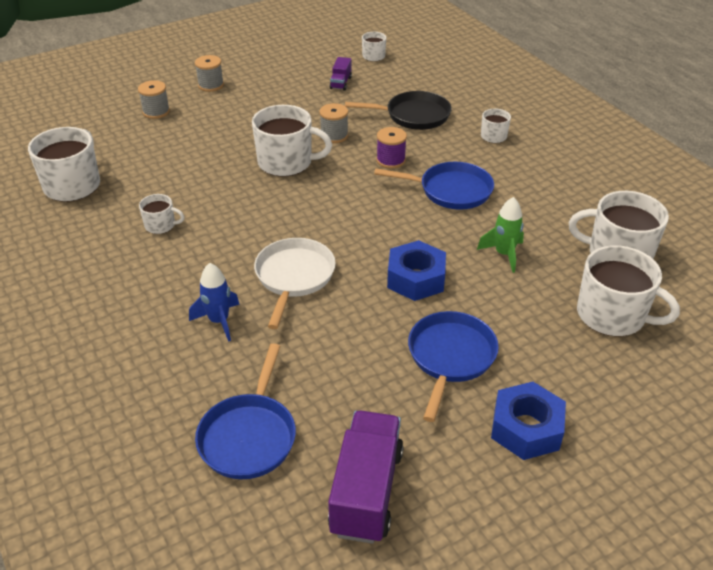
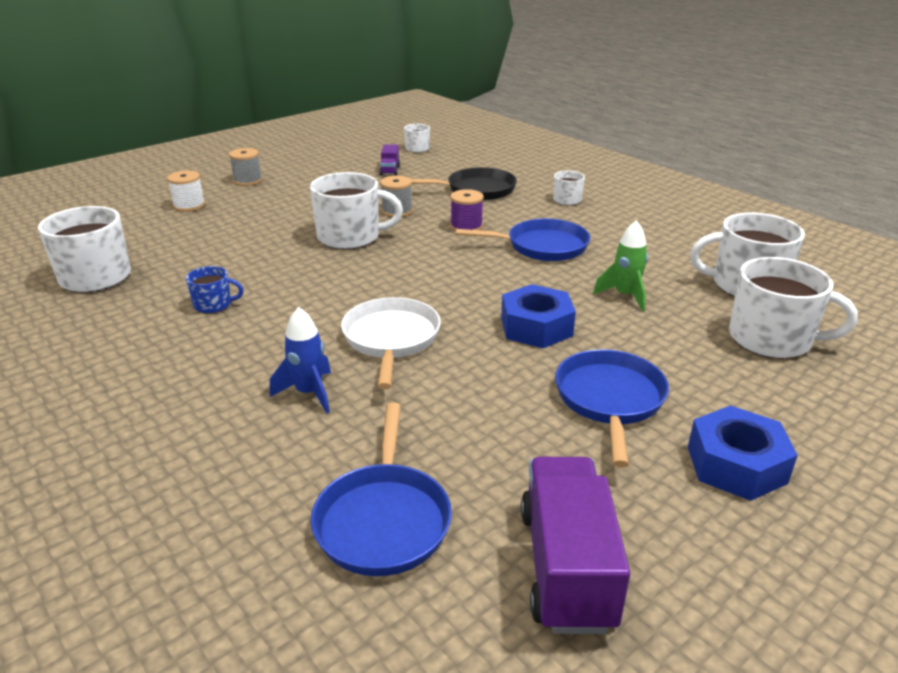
camera: 10 degrees left, 10 degrees down
grey spool [138,80,170,119] -> white spool [167,171,205,212]
white mug [139,194,184,234] -> blue mug [186,266,244,313]

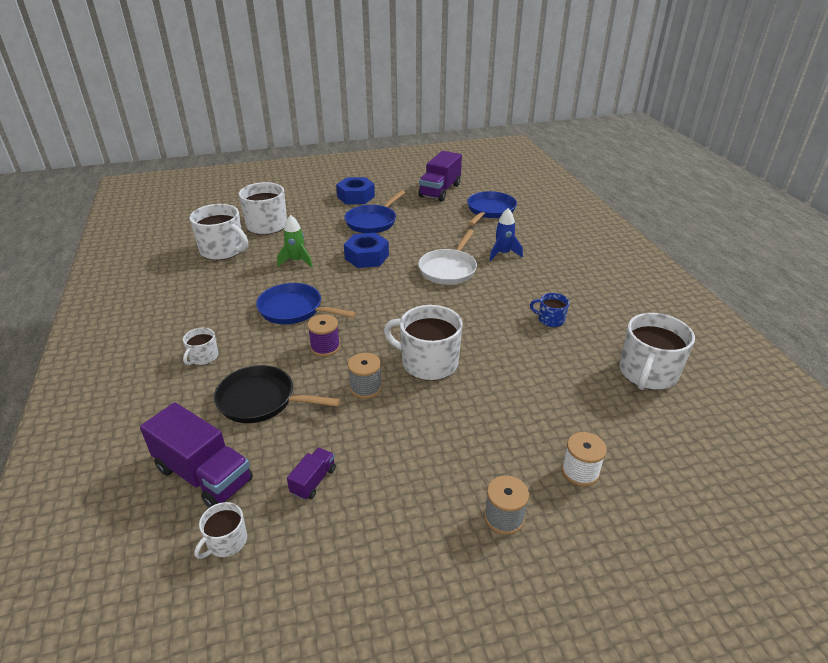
camera: 155 degrees left, 5 degrees up
none -> purple truck [140,402,253,508]

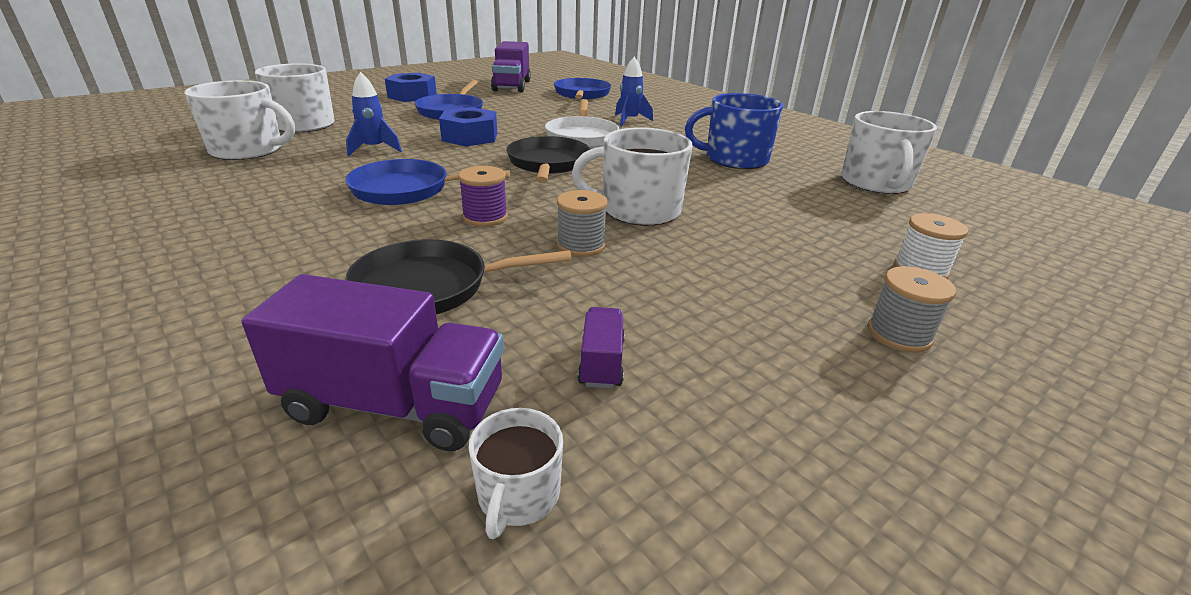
camera: 25 degrees left, 5 degrees down
white mug [183,328,218,365] -> none
green rocket [277,215,313,268] -> blue rocket [346,72,402,156]
blue mug [530,293,569,327] -> blue mug [685,93,783,169], size x1.96
none -> black pan [506,136,590,183]

